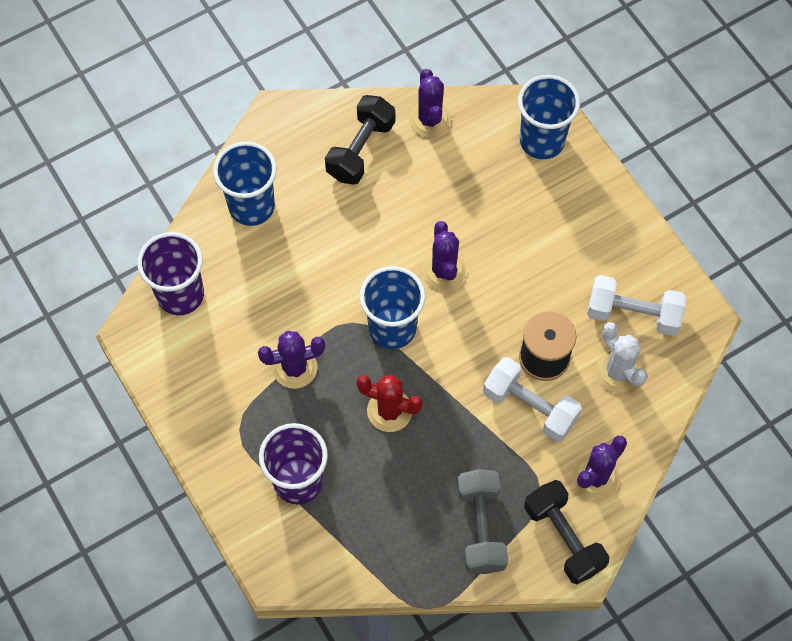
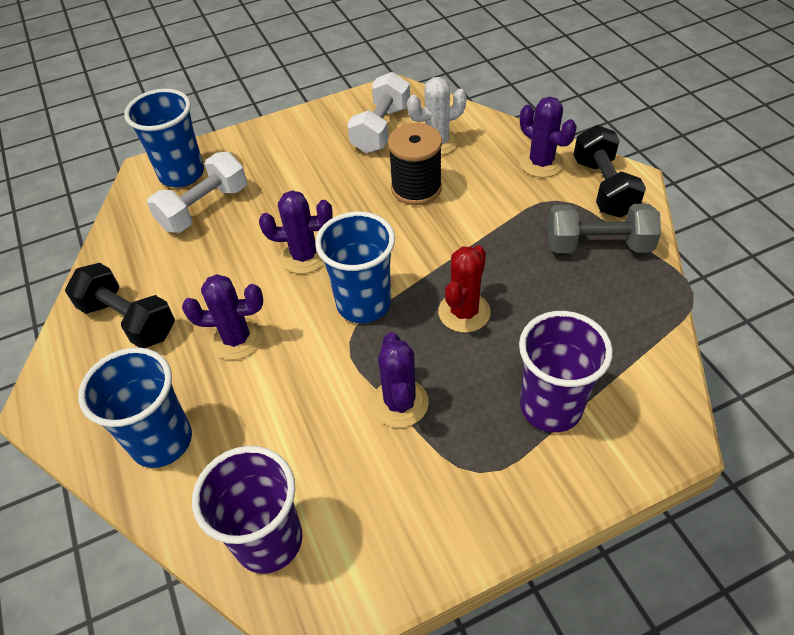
camera: 80 degrees left, 15 degrees down
purple cactus [409,69,451,137] -> purple cactus moved to [182,274,263,360]
white dumbbell [483,357,582,442] -> white dumbbell moved to [147,152,247,233]
black dumbbell [524,480,609,584] -> black dumbbell turned 75 degrees counterclockwise [574,125,646,218]

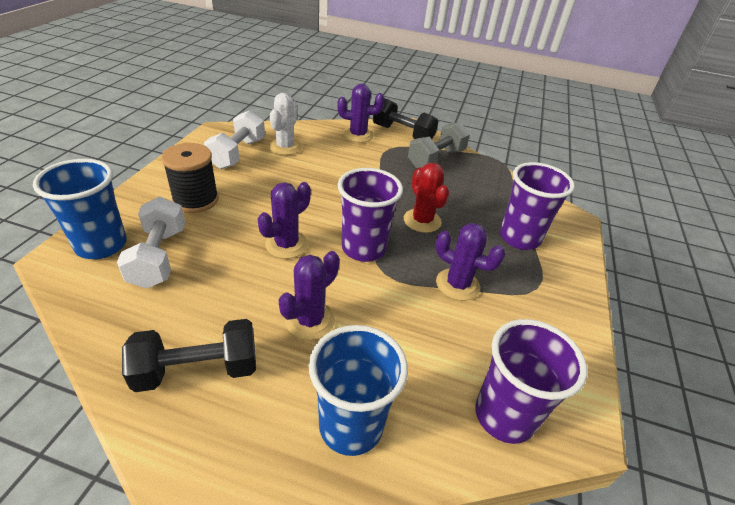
camera: 55 degrees left, 10 degrees down
blue cup [315,211,395,323] -> purple cup [338,168,403,262]
white dumbbell [347,72,410,153] -> white dumbbell turned 45 degrees clockwise [204,110,265,169]
black spool [388,123,442,205] -> black spool moved to [161,143,219,213]

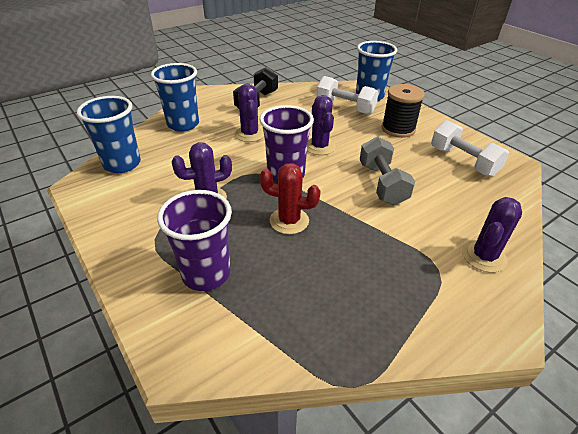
camera: 130 degrees right, 0 degrees up
white cactus [269,93,302,155] -> none
black dumbbell [373,99,438,139] -> none
grey dumbbell [408,122,470,169] -> grey dumbbell moved to [360,136,415,205]
purple cup [475,319,587,444] -> blue cup [77,96,141,173]

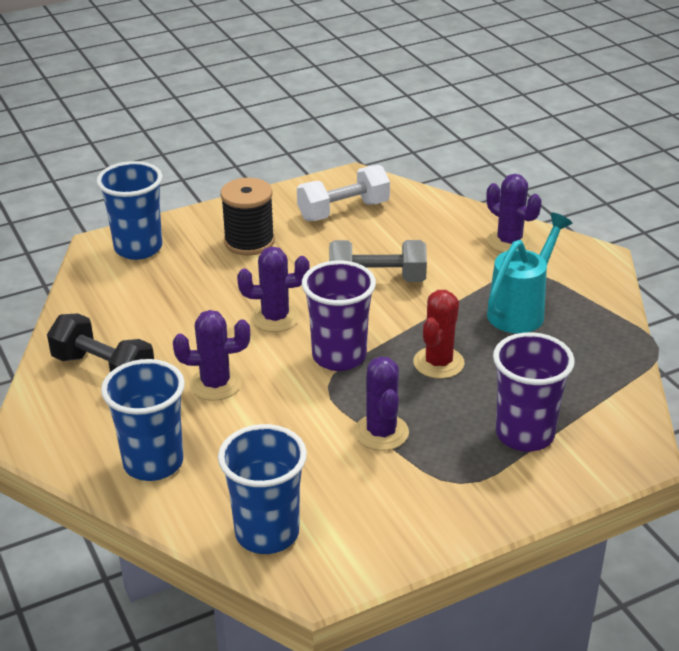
camera: 80 degrees left, 5 degrees down
white dumbbell [316,76,379,115] -> none
none -> turquoise watering can [487,213,572,333]

